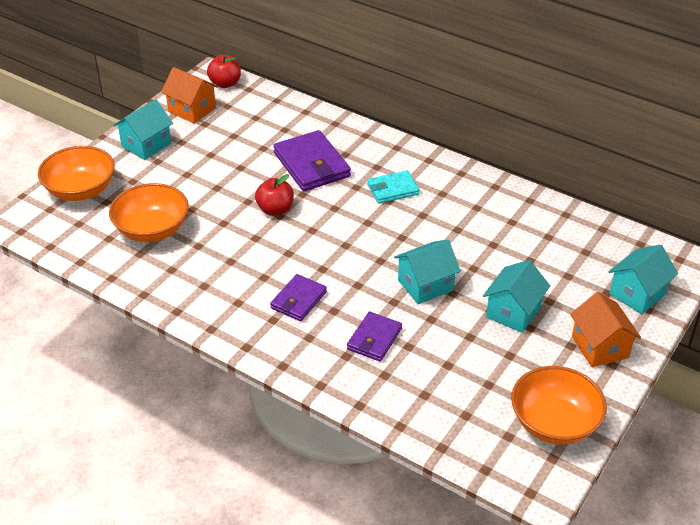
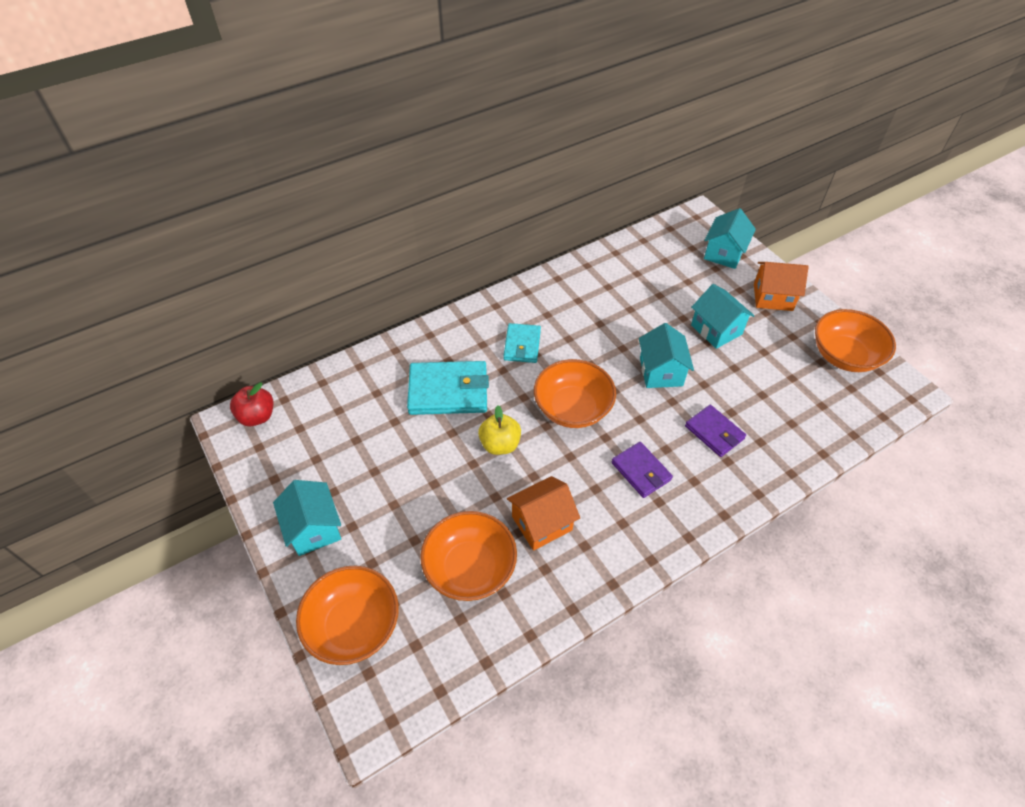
camera: 65 degrees left, 10 degrees up
orange house [161,67,218,124] -> orange house moved to [507,476,580,551]
red apple [255,174,294,216] -> yellow apple [478,405,521,455]
purple wallet [273,130,351,191] -> turquoise wallet [407,361,489,415]
turquoise house [608,245,678,314] -> turquoise house turned 45 degrees clockwise [704,208,756,269]
none -> orange bowl [534,359,616,428]

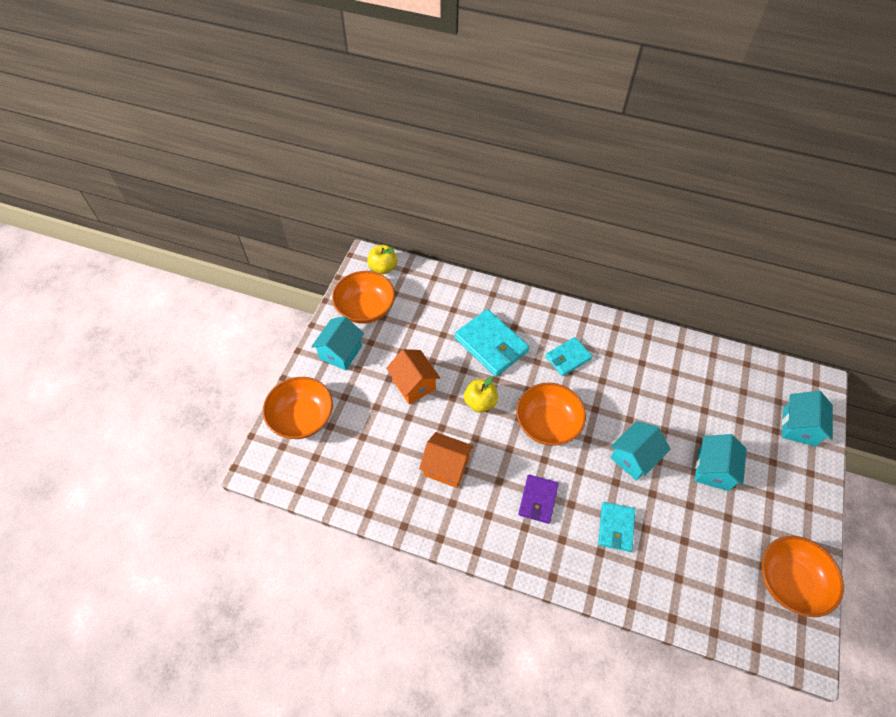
camera: 50 degrees right, 5 degrees up
red apple [230,382,273,426] -> yellow apple [367,245,397,274]
orange bowl [420,511,517,601] -> orange bowl moved to [332,271,395,324]
purple wallet [685,405,746,457] -> turquoise wallet [598,502,635,552]
turquoise house [704,208,756,269] -> turquoise house turned 60 degrees counterclockwise [782,391,833,447]
orange house [754,262,809,311] -> orange house moved to [386,349,440,404]

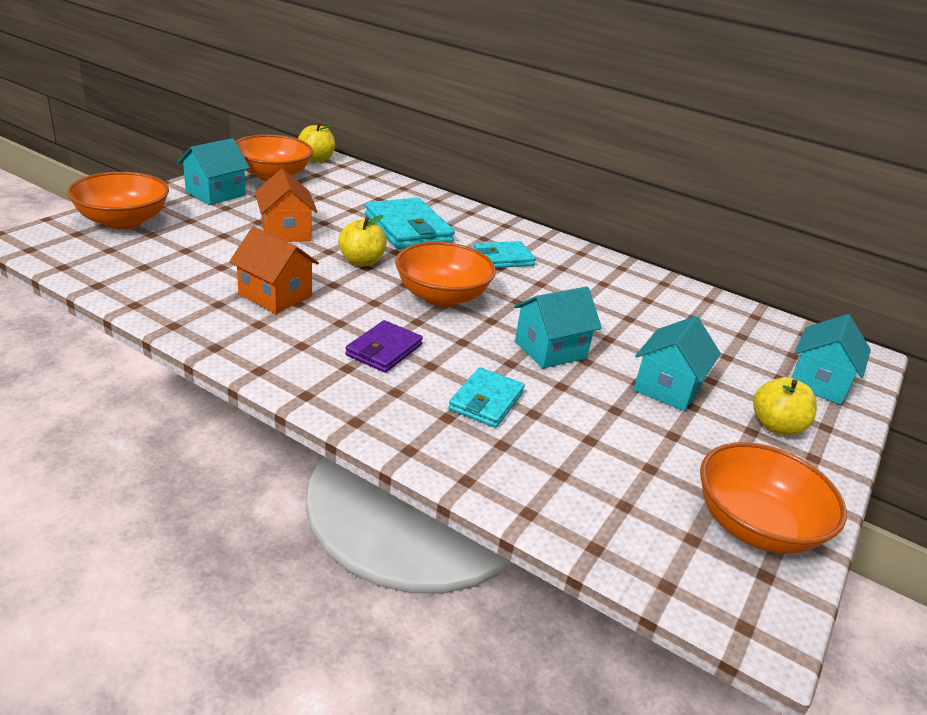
camera: 10 degrees right, 25 degrees down
none -> yellow apple [753,377,817,435]

